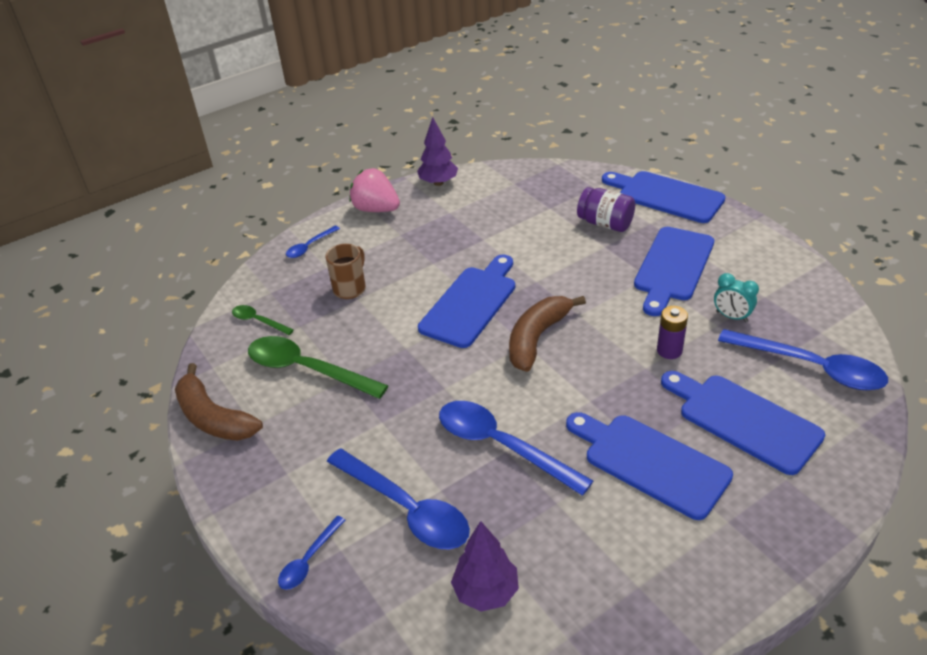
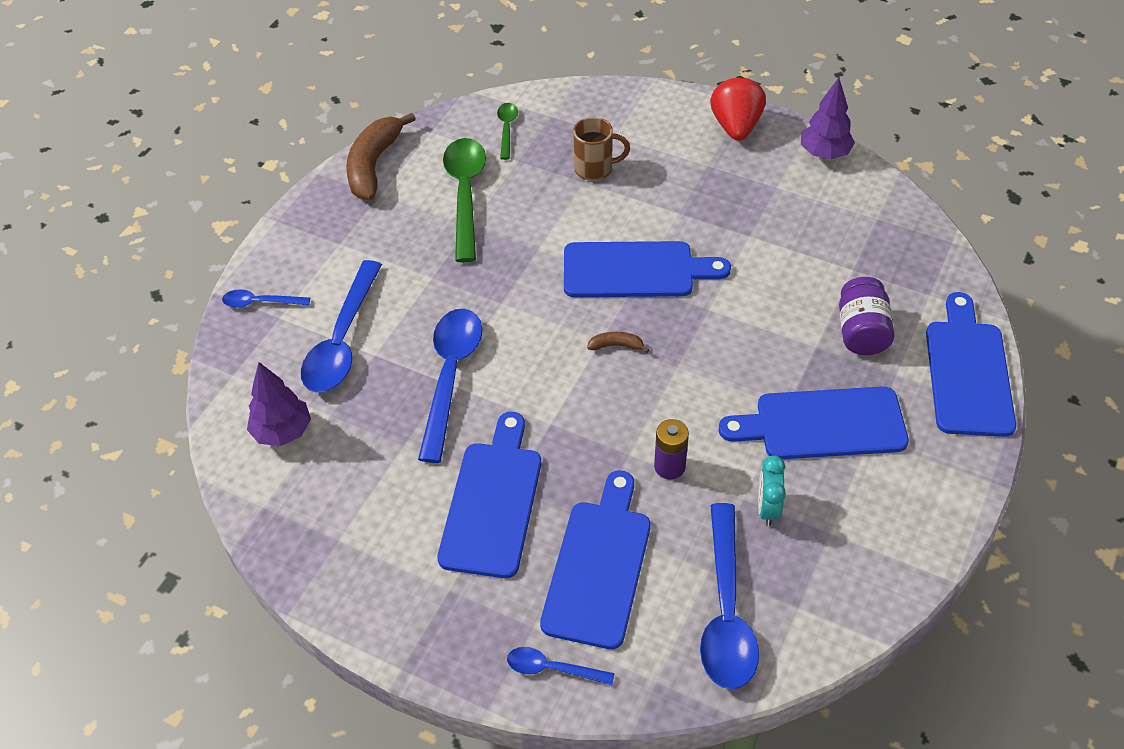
camera: 60 degrees right, 10 degrees up
blue spoon [286,226,340,258] -> blue spoon moved to [507,647,615,685]
pink strawberry [349,168,400,212] -> red strawberry [710,76,766,141]
brown banana [509,296,586,372] -> brown banana [587,332,649,353], size x0.44

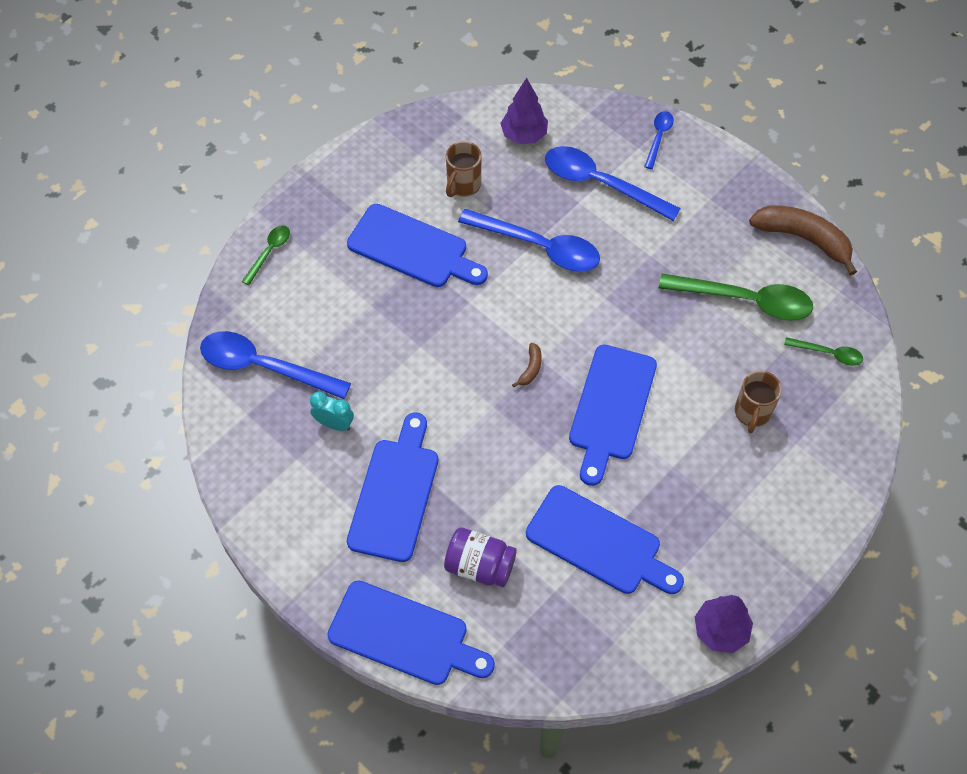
camera: 105 degrees right, 10 degrees up
blue spoon [507,647,615,685] -> green spoon [242,225,290,285]
blue cutting board [540,471,651,649] -> blue cutting board moved to [526,485,684,594]
purple battery [654,419,689,479] -> none
red strawberry [710,76,766,141] -> none
none -> brown mug [446,141,481,197]

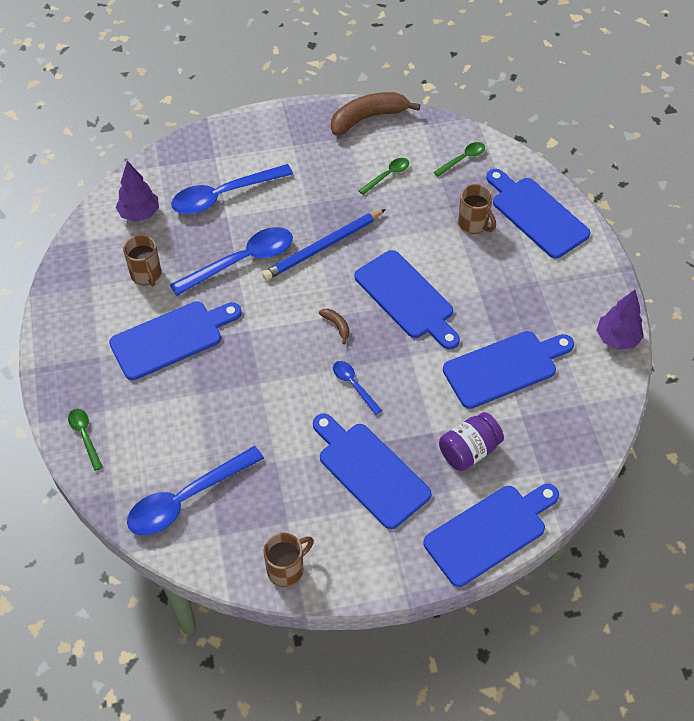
camera: 55 degrees left, 5 degrees down
turquoise clock [310,392,354,431] -> none
blue spoon [644,111,674,169] -> blue spoon moved to [333,361,382,415]
green spoon [659,273,813,321] -> green spoon [358,158,409,195], size x0.50
none -> blue pencil [262,209,386,280]
none -> brown mug [263,533,314,587]
none -> blue cutting board [486,169,591,258]

